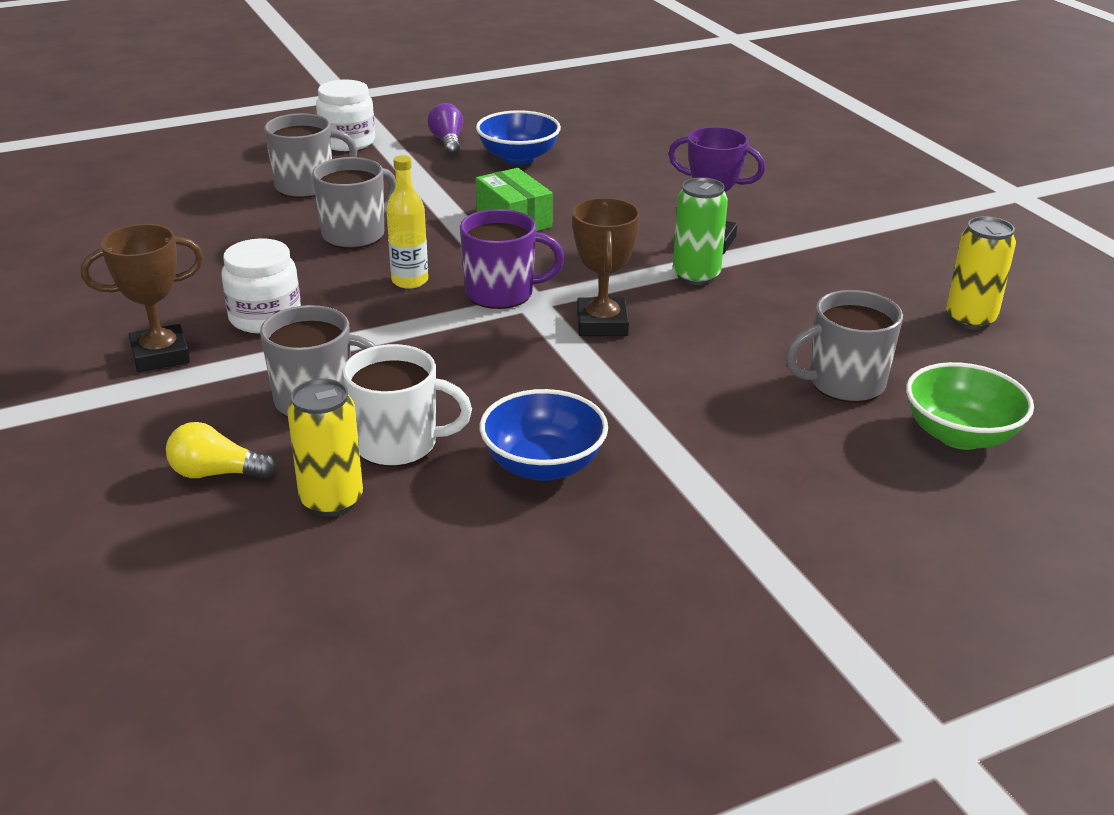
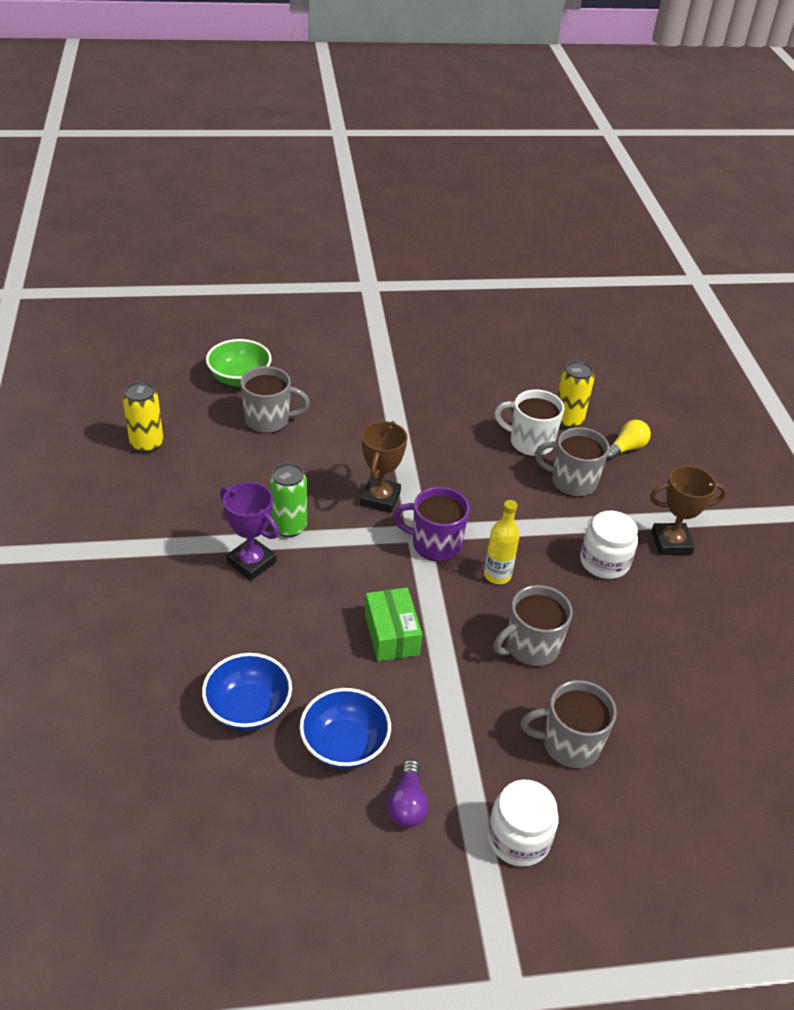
camera: 165 degrees left, 10 degrees up
yellow light bulb [166,422,277,478] -> yellow light bulb turned 60 degrees counterclockwise [607,420,651,460]
blue bowl [480,389,608,481] -> blue bowl moved to [202,653,292,731]

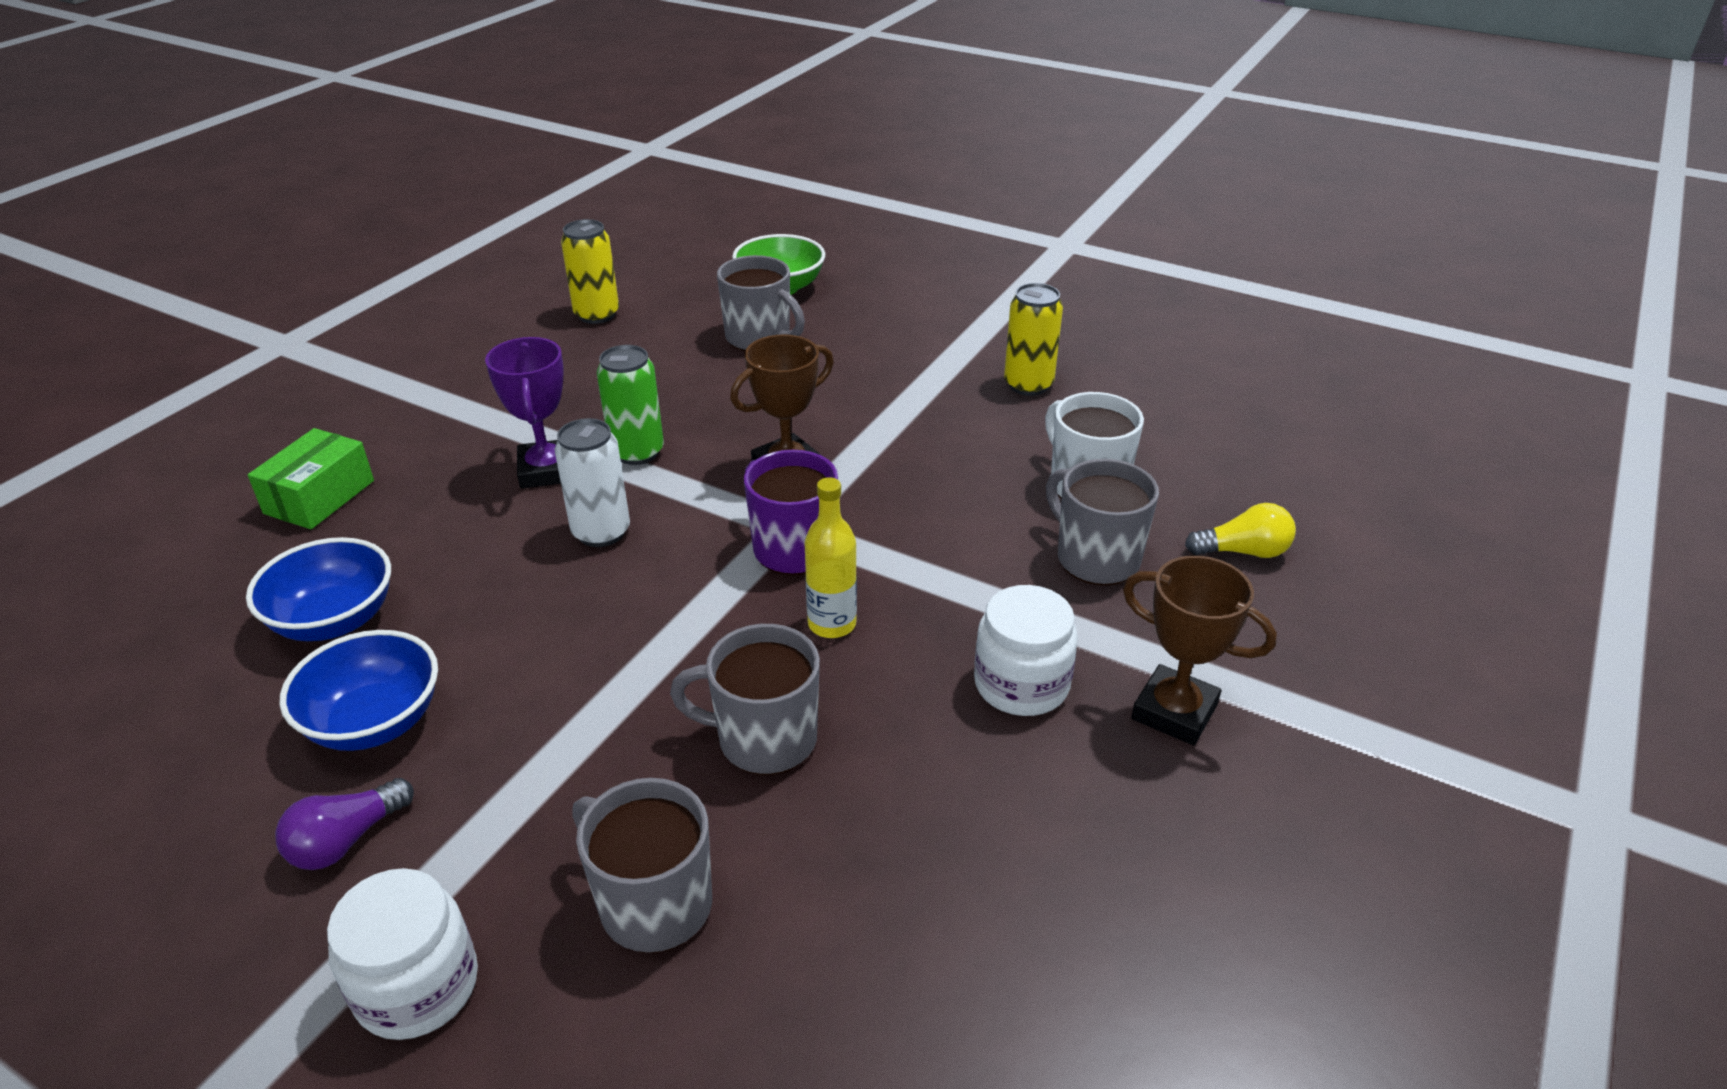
camera: 40 degrees right, 5 degrees down
green box [365,588,422,661] -> green box moved to [248,428,374,529]
yellow can [557,361,594,428] -> yellow can moved to [1004,283,1063,396]
none -> white can [555,418,630,547]

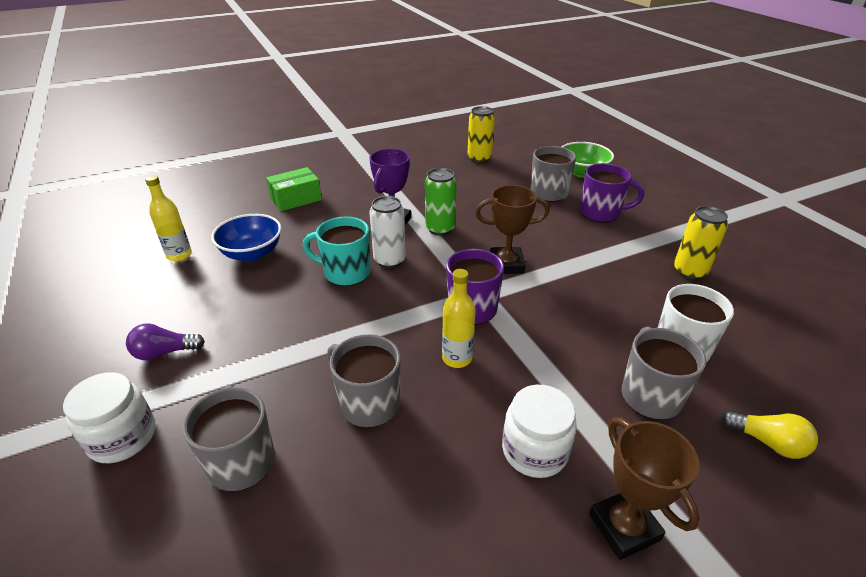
camera: 35 degrees right, 0 degrees up
blue bowl [280,630,438,751] -> none
none -> yellow bottle [145,175,192,261]
none -> turquoise mug [303,217,370,286]
none -> purple mug [580,163,644,223]

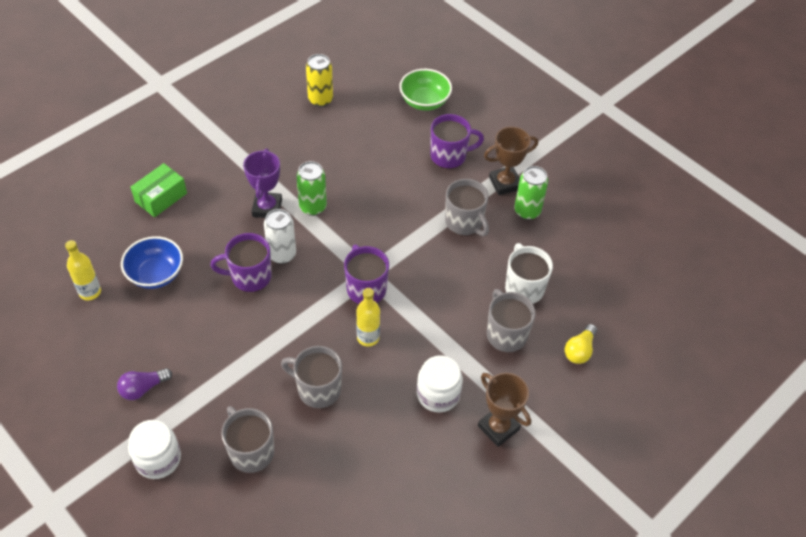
camera: 20 degrees left, 15 degrees up
turquoise mug [303,217,370,286] -> purple mug [210,233,272,292]
brown trophy [475,185,549,274] -> brown trophy moved to [484,127,538,195]
grey mug [531,146,576,202] -> grey mug moved to [445,179,489,236]
yellow can [674,206,728,280] -> green can [514,166,548,220]
yellow light bulb [721,410,818,459] -> yellow light bulb turned 105 degrees clockwise [565,324,597,364]

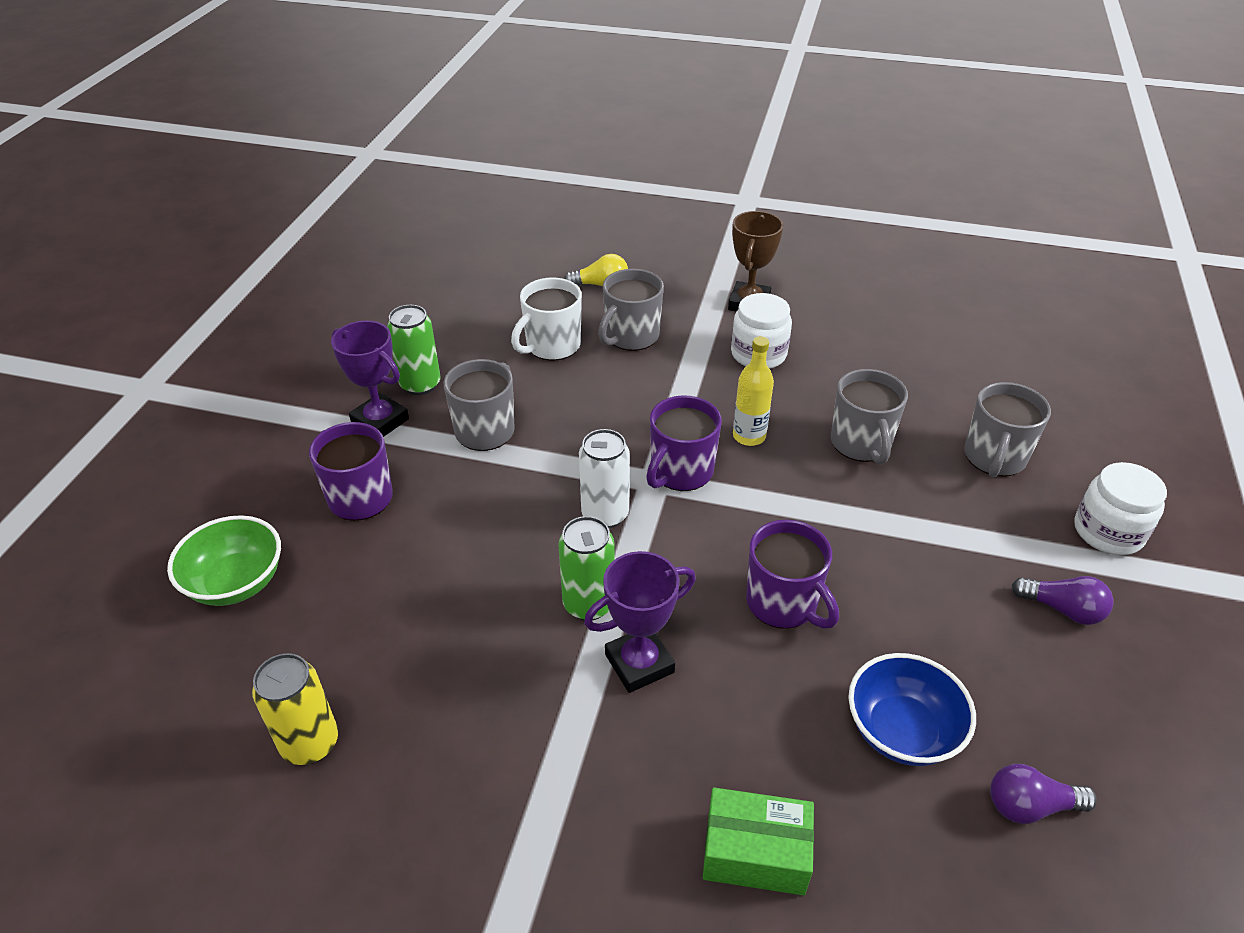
camera: 120 degrees left, 10 degrees down
yellow bottle [65,240,101,300] -> purple light bulb [990,764,1097,824]
white can [264,209,296,264] -> white can moved to [579,429,630,528]
brown trophy [484,127,538,195] -> purple trophy [331,320,409,437]

